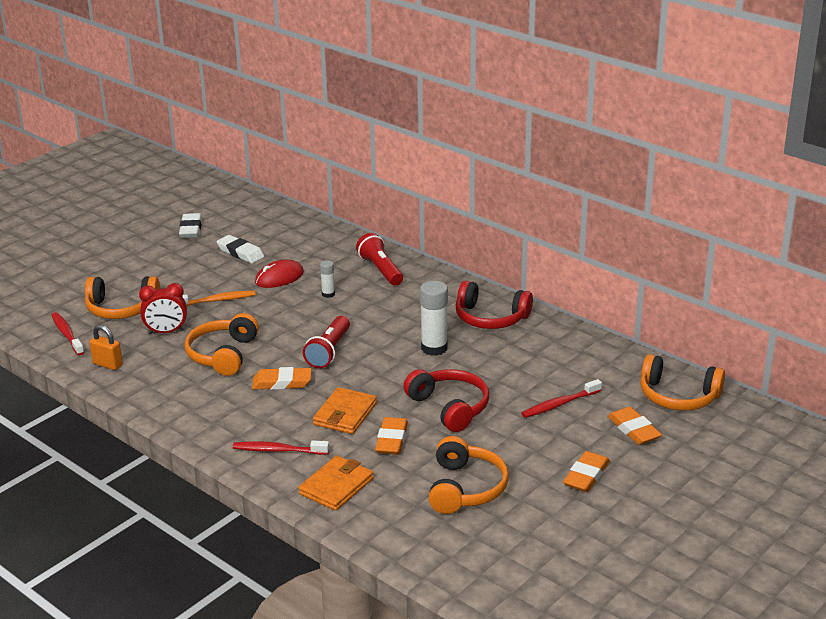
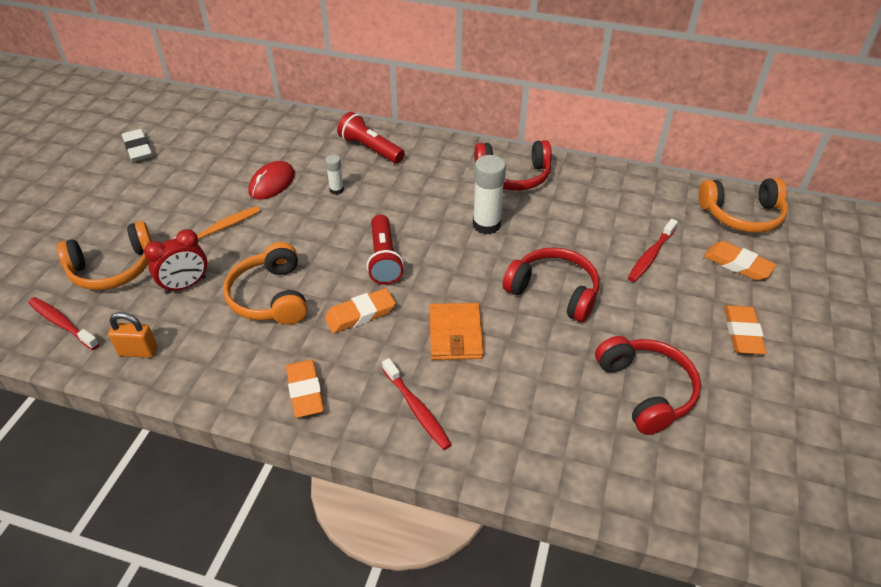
camera: 25 degrees left, 15 degrees up
white eraser [216,235,264,263] -> none
red toothbrush [233,440,329,455] -> red toothbrush turned 105 degrees counterclockwise [382,358,452,450]
orange wallet [298,455,374,511] -> none
orange eraser [375,417,408,455] -> orange eraser moved to [286,359,324,418]
orange headphones [429,436,509,514] -> red headphones [595,336,701,435]

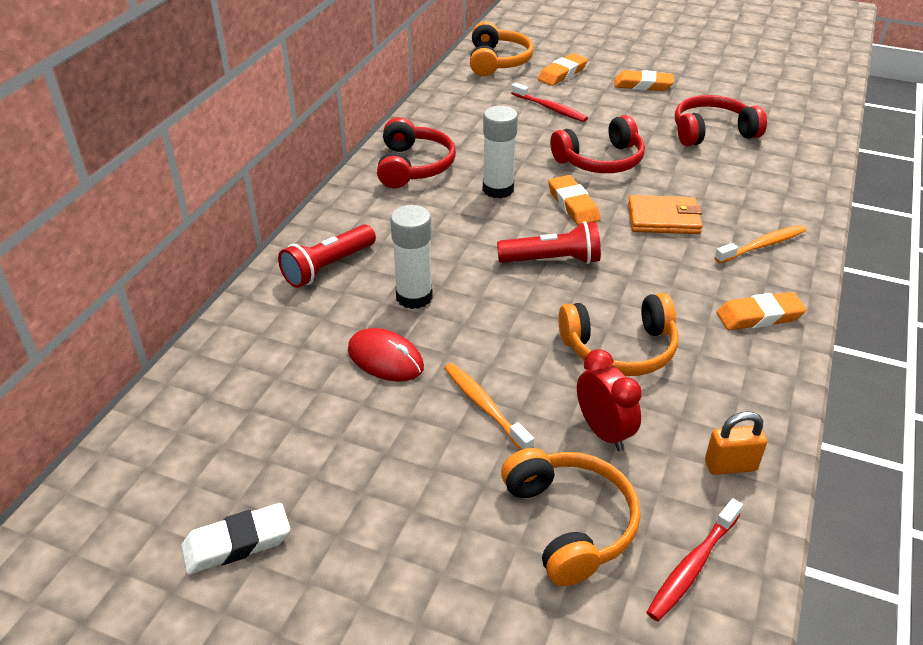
camera: 85 degrees left, 5 degrees down
orange padlock [108,312,158,358] -> orange padlock turned 75 degrees clockwise [705,411,767,475]
white glue stick [325,155,344,195] -> white glue stick [390,205,433,309], size x1.87
orange eraser [325,288,396,333] -> orange eraser moved to [548,175,600,225]
red toothbrush [382,358,452,450] -> orange toothbrush [714,225,806,263]
red headphones [503,247,599,322] -> red headphones turned 150 degrees counterclockwise [550,115,645,173]

